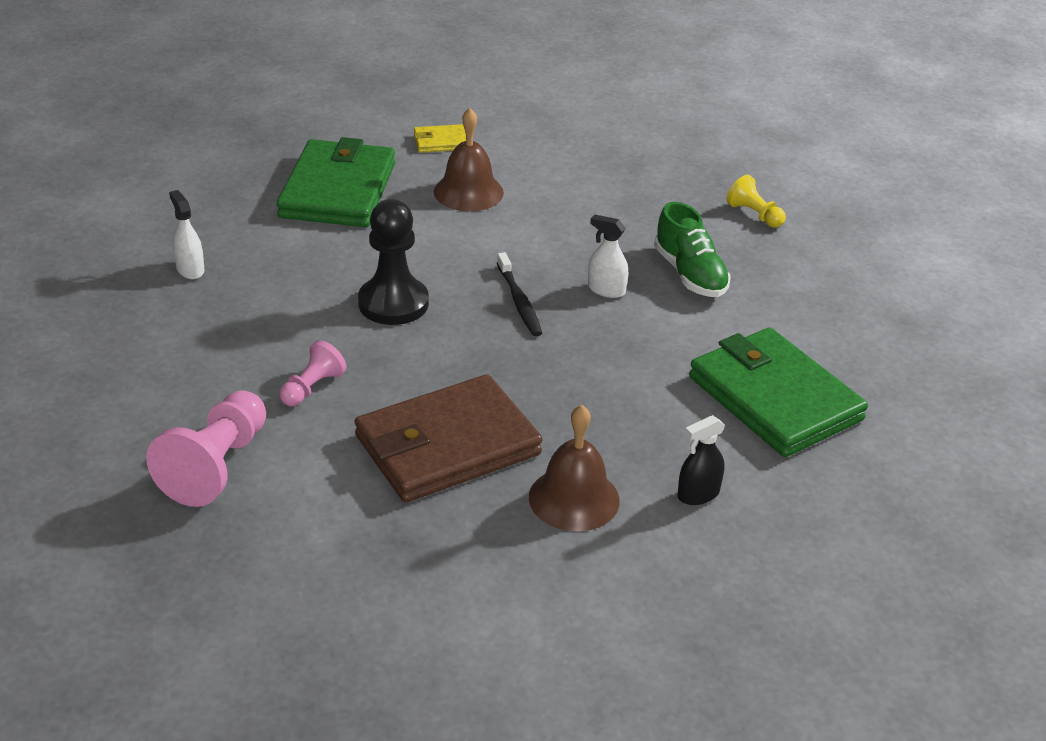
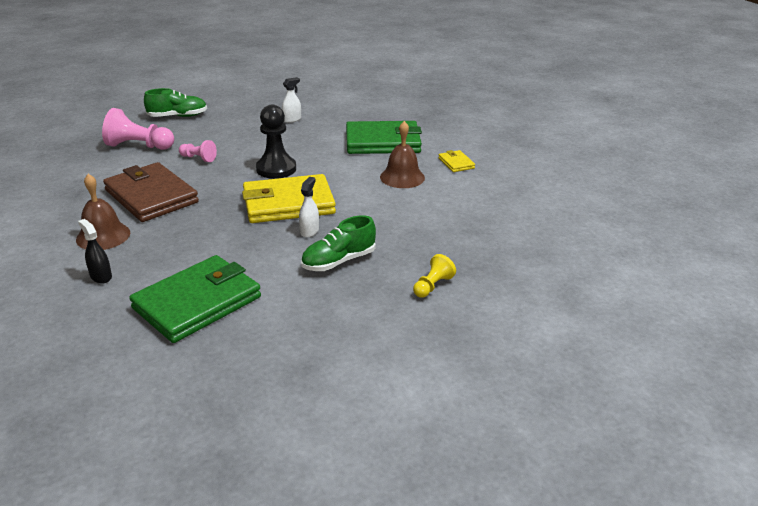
camera: 80 degrees right, 5 degrees down
black toothbrush [497,252,542,337] -> yellow wallet [242,174,336,223]
none -> green shoe [144,88,207,117]

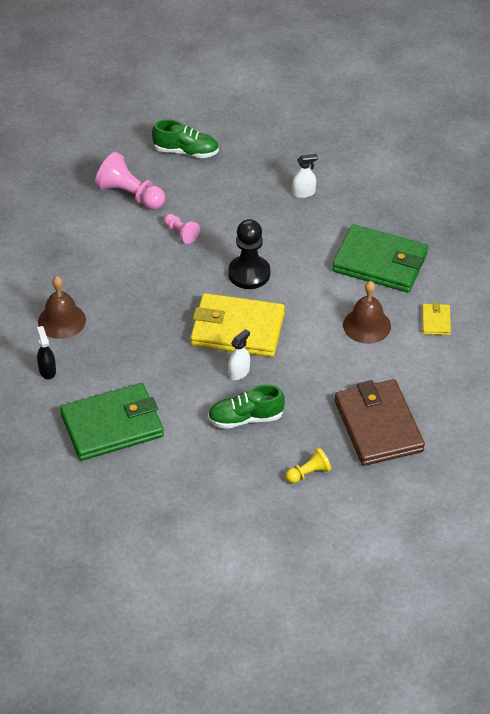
camera: 25 degrees right, 15 degrees up
brown wallet [103,162,199,222] -> brown wallet moved to [335,379,425,466]

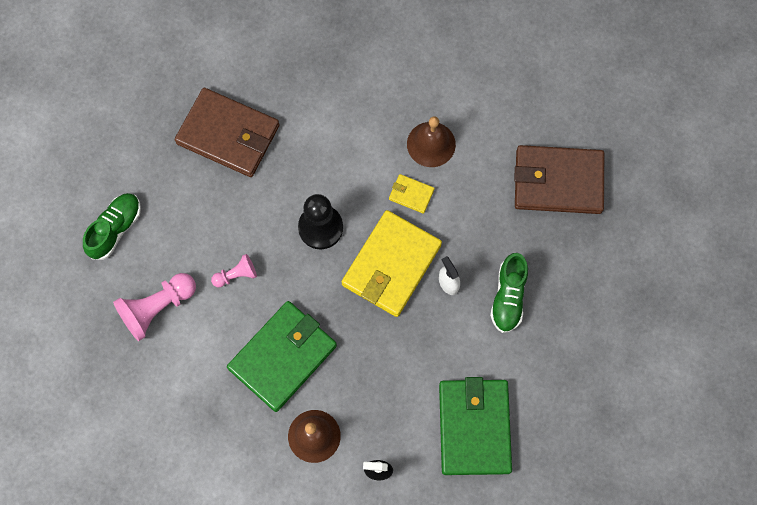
camera: 70 degrees left, 25 degrees up
yellow pawn [286,447,331,483] -> none
white spray bottle [292,154,318,198] -> brown wallet [175,88,279,177]
green wallet [332,224,428,292] -> green wallet moved to [227,301,337,412]
yellow wallet [422,302,451,335] -> yellow wallet moved to [389,174,434,214]

